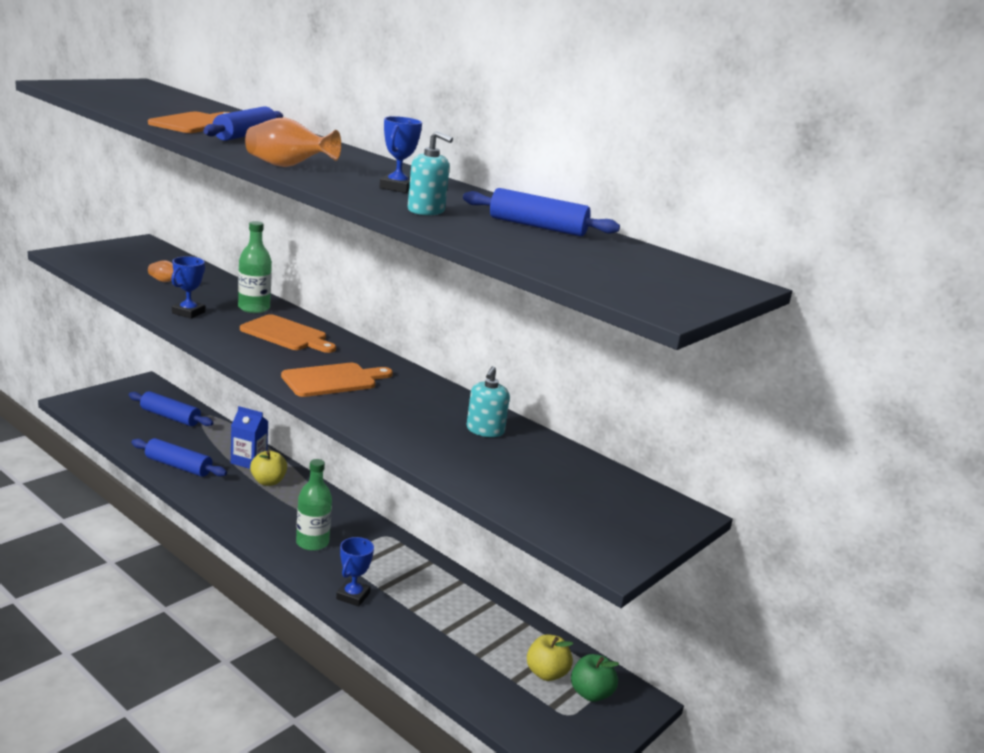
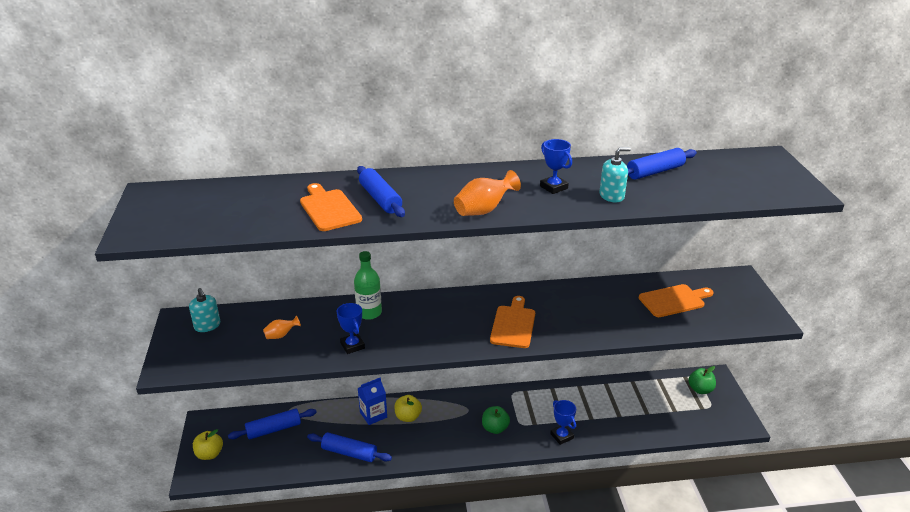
camera: 45 degrees left, 10 degrees up
blue rolling pin [131,438,227,477] -> blue rolling pin turned 45 degrees clockwise [307,432,392,462]
orange cutting board [240,314,336,353] -> orange cutting board moved to [639,284,713,317]
green bottle [296,459,332,551] -> green apple [482,406,510,434]
turquoise soap dispenser [466,366,510,437] -> turquoise soap dispenser moved to [189,288,220,332]
yellow apple [527,634,573,681] -> yellow apple moved to [193,429,223,460]

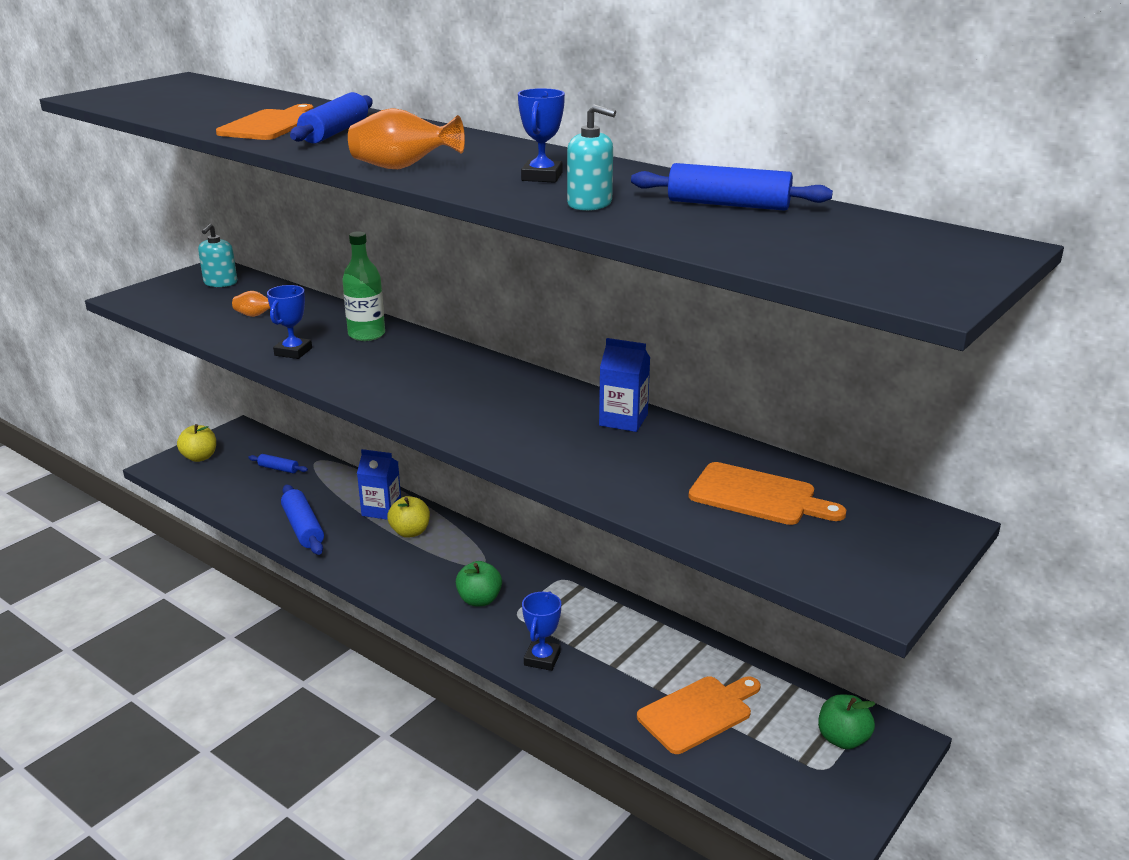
camera: 45 degrees right, 5 degrees down
blue rolling pin [228,408,317,439] -> blue rolling pin [248,454,308,473], size x0.57
orange cutting board [490,296,535,348] -> orange cutting board moved to [637,676,761,754]
none -> blue carton [599,338,650,432]

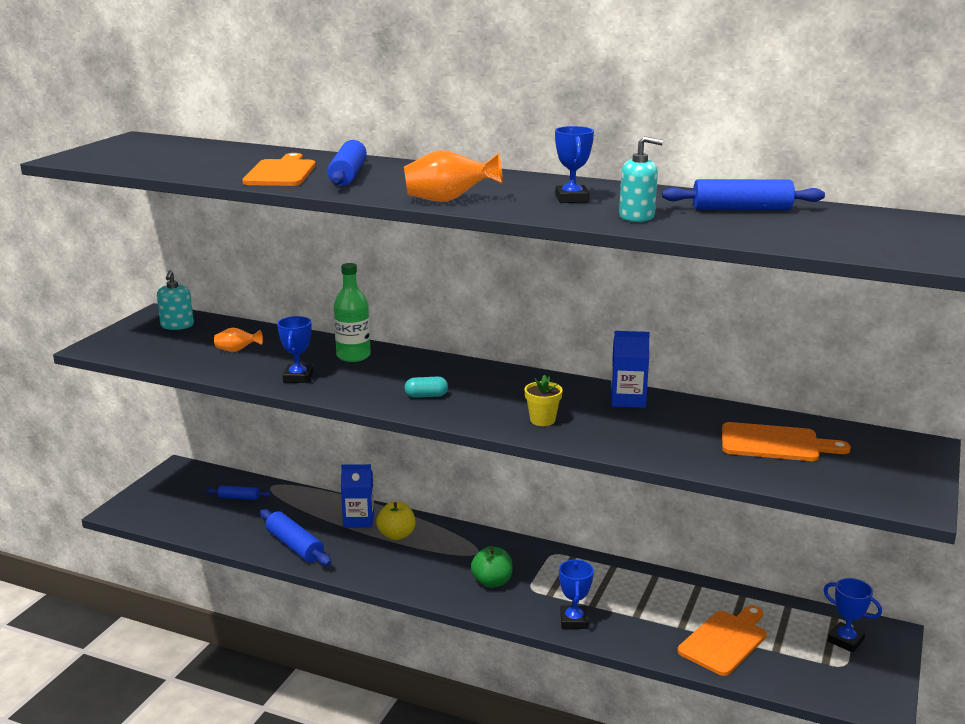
camera: 15 degrees left, 5 degrees down
yellow apple [177,424,216,462] -> none
green apple [818,694,875,749] -> blue trophy [824,578,882,653]
none -> turquoise capsule [405,377,448,398]
none -> yellow flower pot [524,375,563,426]

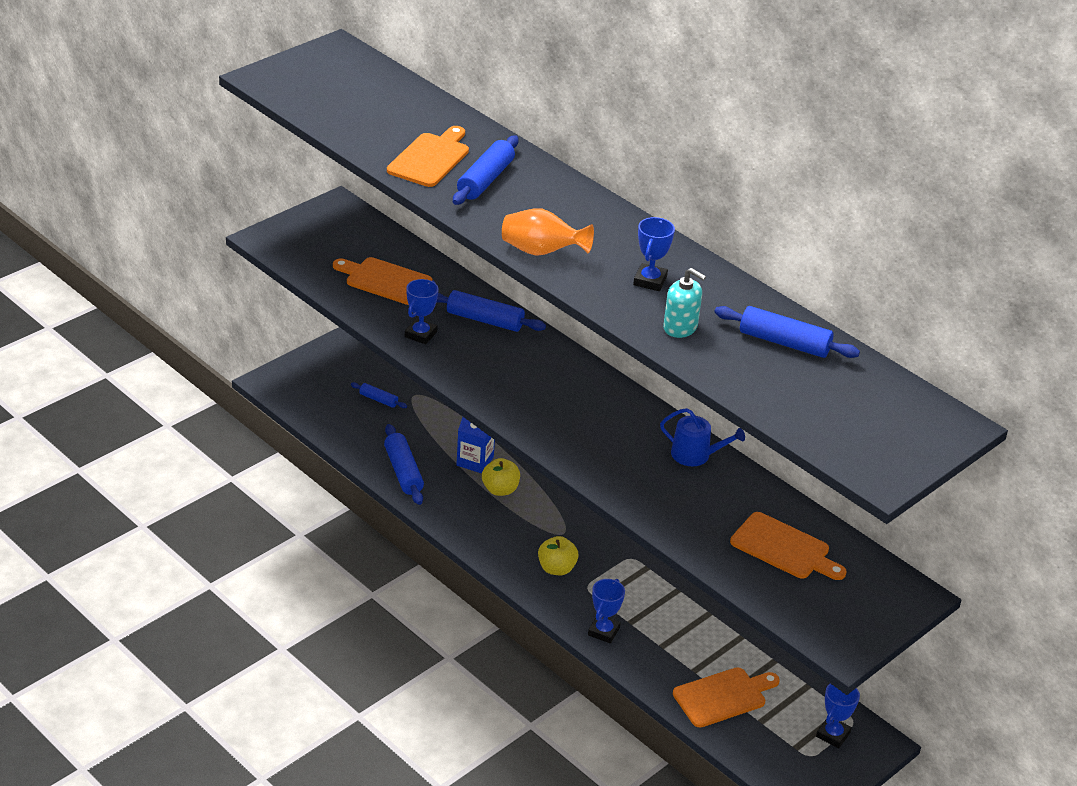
camera: 20 degrees right, 15 degrees up
turquoise soap dispenser [157,270,194,330] -> none
orange vase [214,328,263,352] -> orange cutting board [333,257,433,305]
green bottle [334,263,371,362] -> blue rolling pin [437,290,546,332]
turquoise capsule [405,377,448,398] -> none
green apple [471,546,513,588] -> yellow apple [538,536,578,575]
yellow flower pot [524,375,563,426] -> none
blue carton [611,331,650,408] -> blue watering can [660,408,745,466]
blue trophy [824,578,882,653] -> blue trophy turned 60 degrees clockwise [816,684,860,748]

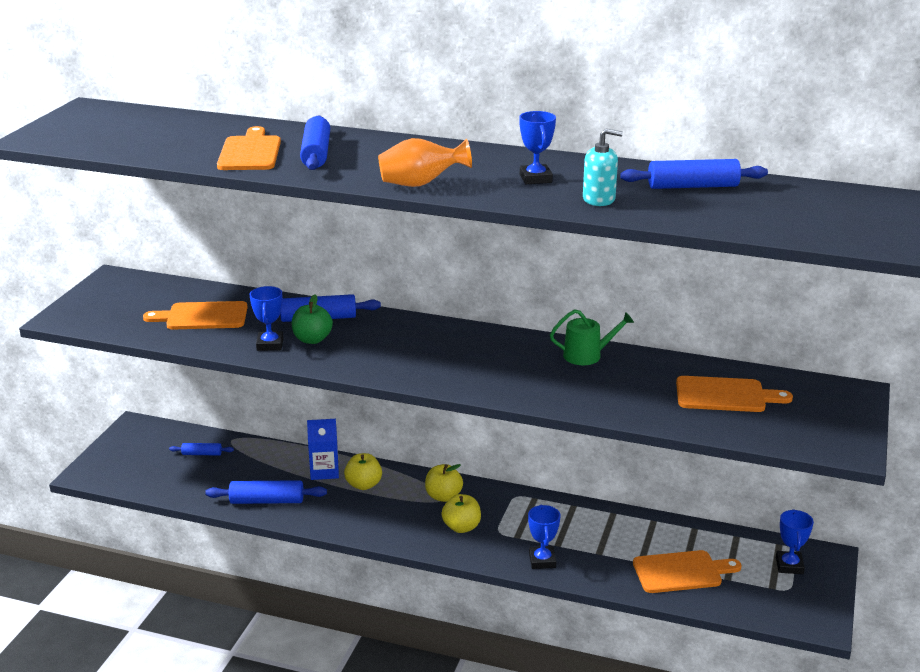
camera: 25 degrees left, 10 degrees down
blue rolling pin [384,424,424,505] -> blue rolling pin turned 45 degrees counterclockwise [205,480,327,504]
blue watering can [660,408,745,466] -> green watering can [550,309,634,365]
orange cutting board [673,667,780,727] -> orange cutting board turned 45 degrees clockwise [633,550,742,593]
none -> green apple [292,295,333,344]
none -> yellow apple [425,464,463,502]

